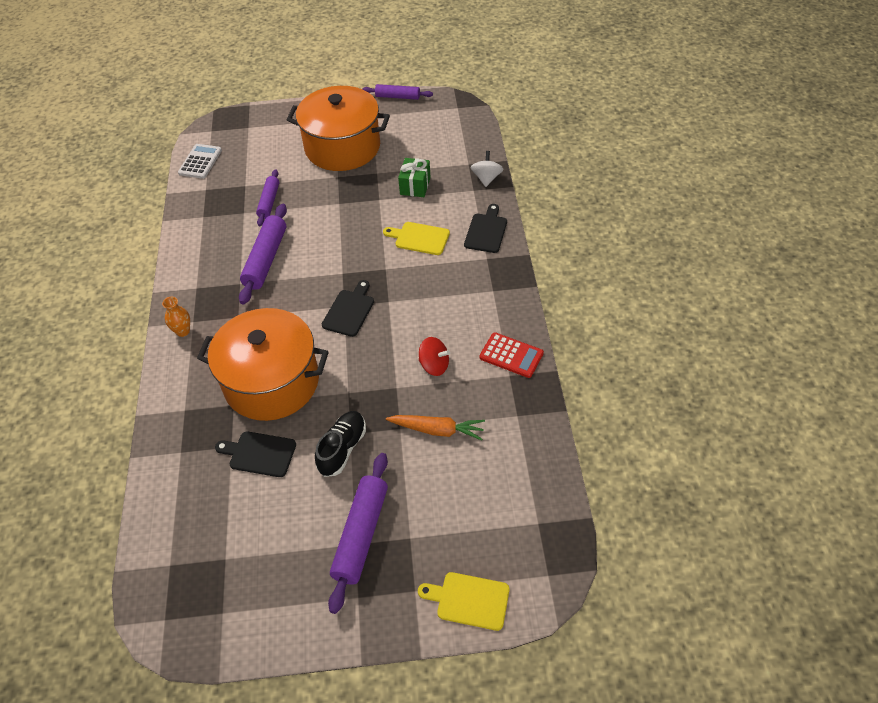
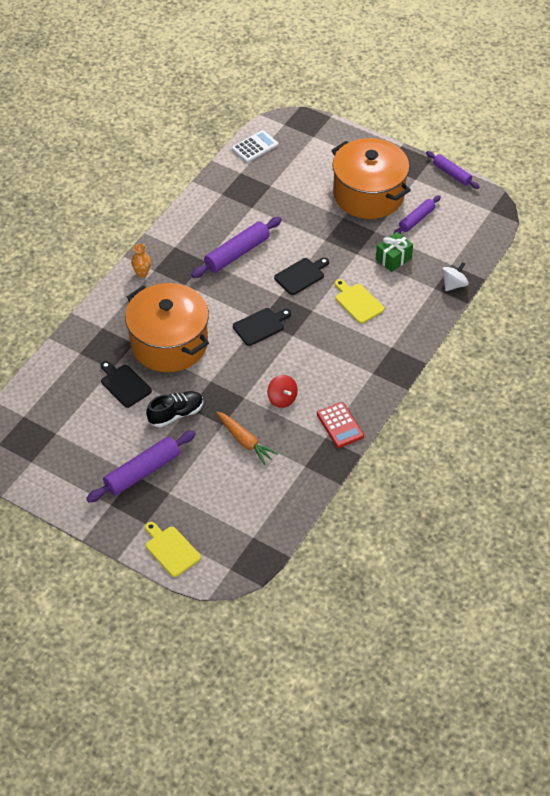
camera: 35 degrees right, 0 degrees up
purple rolling pin [256,169,279,226] -> purple rolling pin moved to [394,195,441,234]
black cutting board [464,204,507,253] -> black cutting board moved to [274,257,329,295]

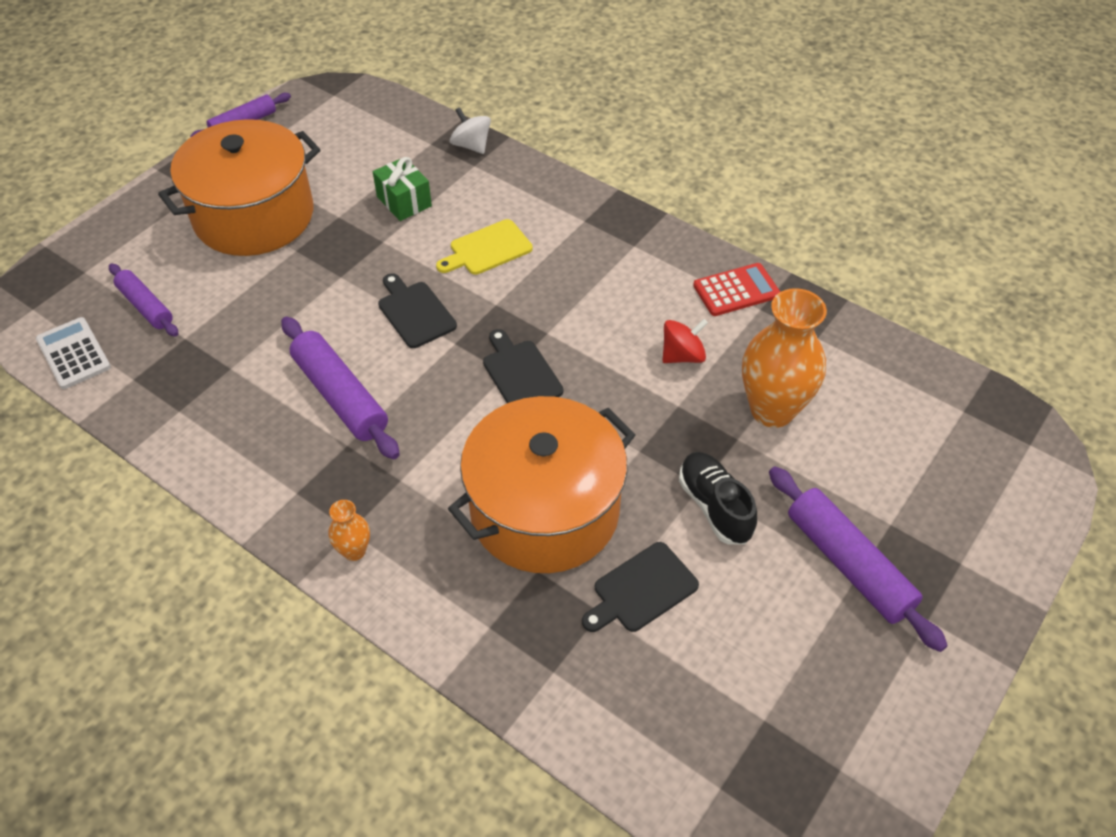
camera: 85 degrees left, 0 degrees up
yellow cutting board [145,522,201,577] -> none
orange carrot [216,412,278,465] -> orange vase [742,288,827,428]
purple rolling pin [394,195,441,234] -> purple rolling pin moved to [109,264,178,337]

